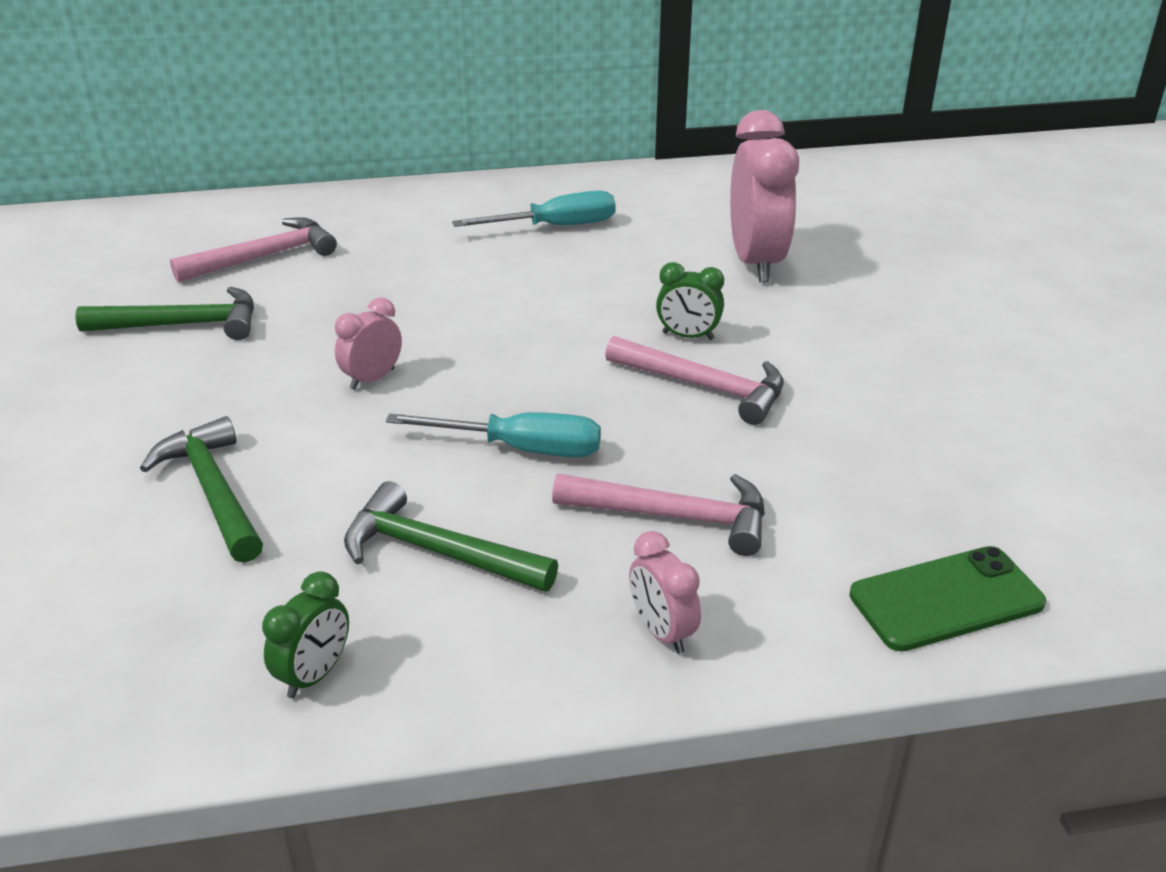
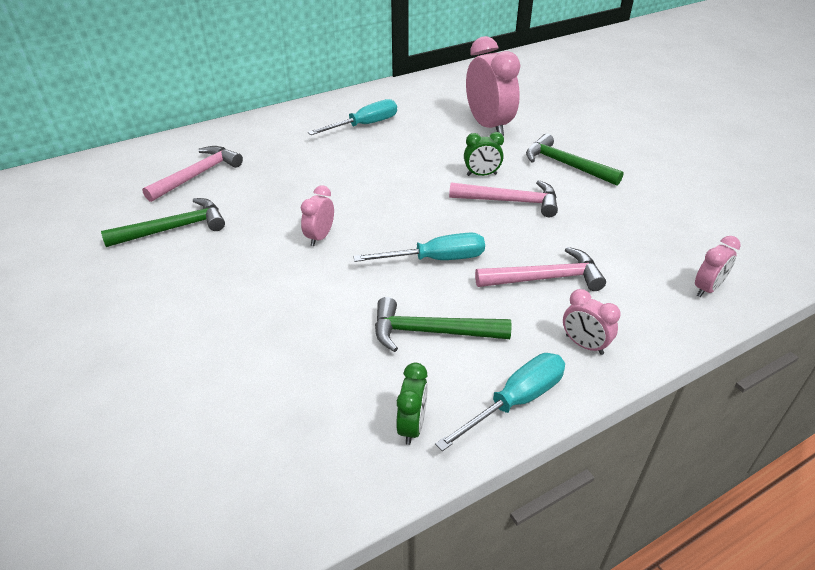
camera: 20 degrees left, 5 degrees up
green hammer [140,416,263,563] -> green hammer moved to [526,134,624,186]
green phone [849,546,1046,652] -> pink clock [695,236,741,297]
none -> turquoise screwdriver [435,353,565,451]

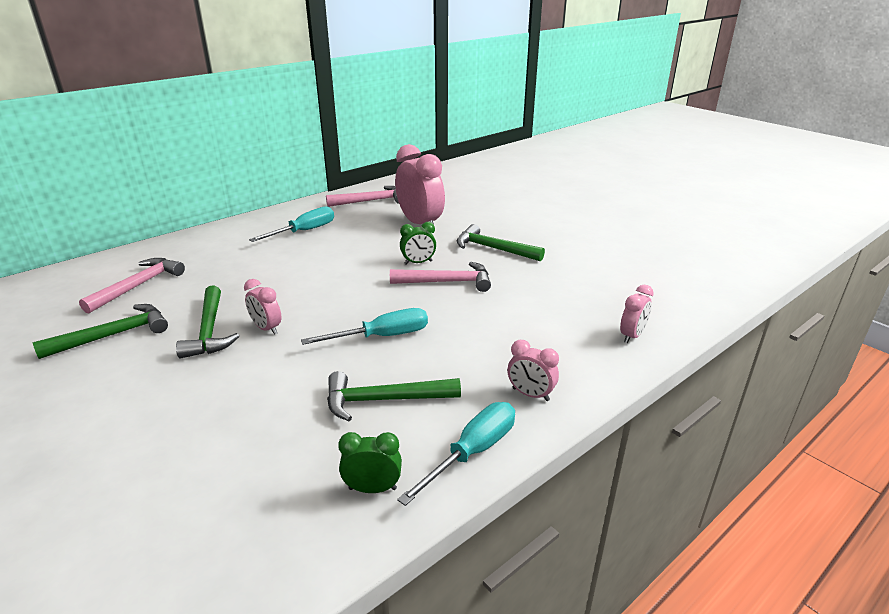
camera: 10 degrees left, 10 degrees down
pink clock [301,186,334,246] -> pink clock turned 60 degrees counterclockwise [244,279,281,335]
green clock [396,363,428,445] -> green clock turned 90 degrees counterclockwise [338,432,402,493]
pink hammer [475,247,606,291] -> pink hammer moved to [326,186,399,207]
none -> green hammer [176,285,239,359]

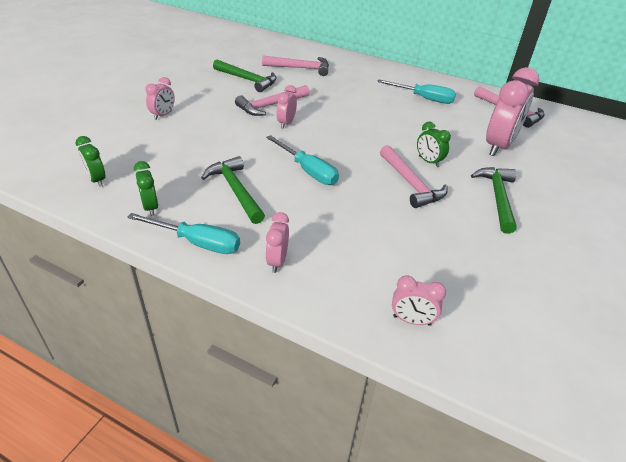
camera: 65 degrees right, 10 degrees up
green hammer [176,285,239,359] -> pink hammer [235,85,310,116]
none -> green clock [76,136,105,187]
none -> pink clock [145,77,175,120]

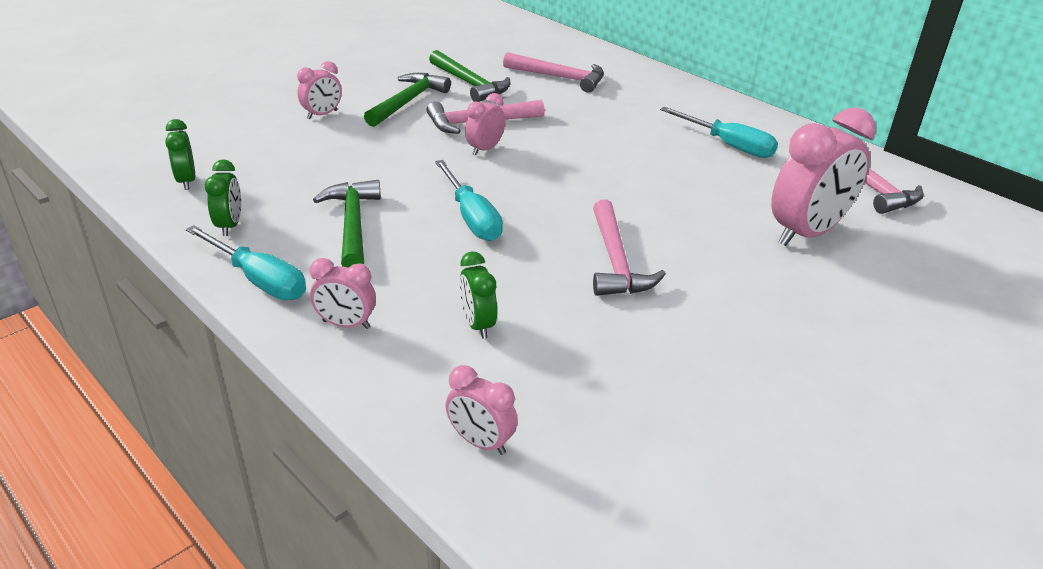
camera: 20 degrees right, 5 degrees down
pink clock [266,212,289,273] -> pink clock turned 105 degrees counterclockwise [310,258,376,329]
green clock [417,122,451,167] -> green clock moved to [459,252,497,339]
green hammer [471,167,517,234] -> green hammer moved to [364,73,451,127]

